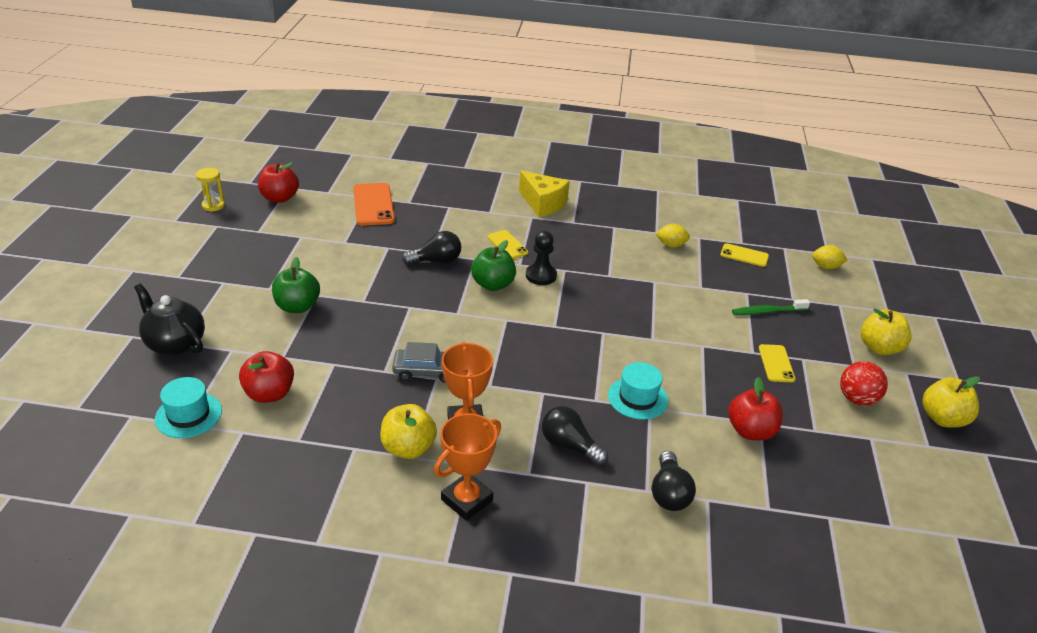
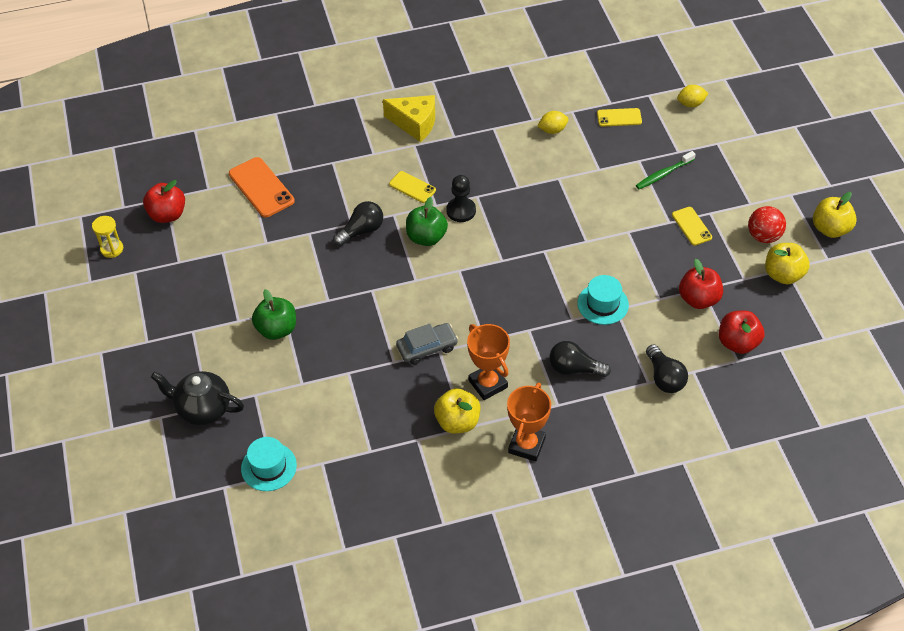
camera: 20 degrees left, 15 degrees up
red apple [239,351,294,403] -> red apple moved to [719,311,764,354]
yellow apple [861,309,912,355] -> yellow apple moved to [765,243,810,284]

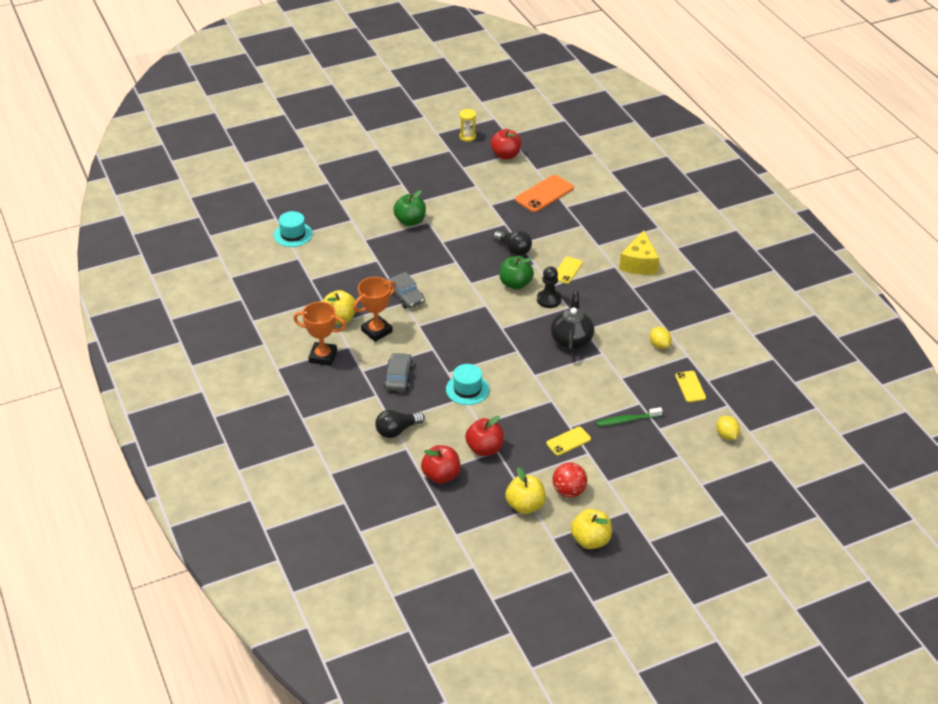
camera: 80 degrees right, 10 degrees down
black teapot [151,371,244,425] -> black teapot moved to [550,291,594,355]
black light bulb [549,341,611,377] -> grey car [384,353,413,391]
green toothbrush [636,151,696,189] -> green toothbrush turned 60 degrees counterclockwise [596,407,663,426]

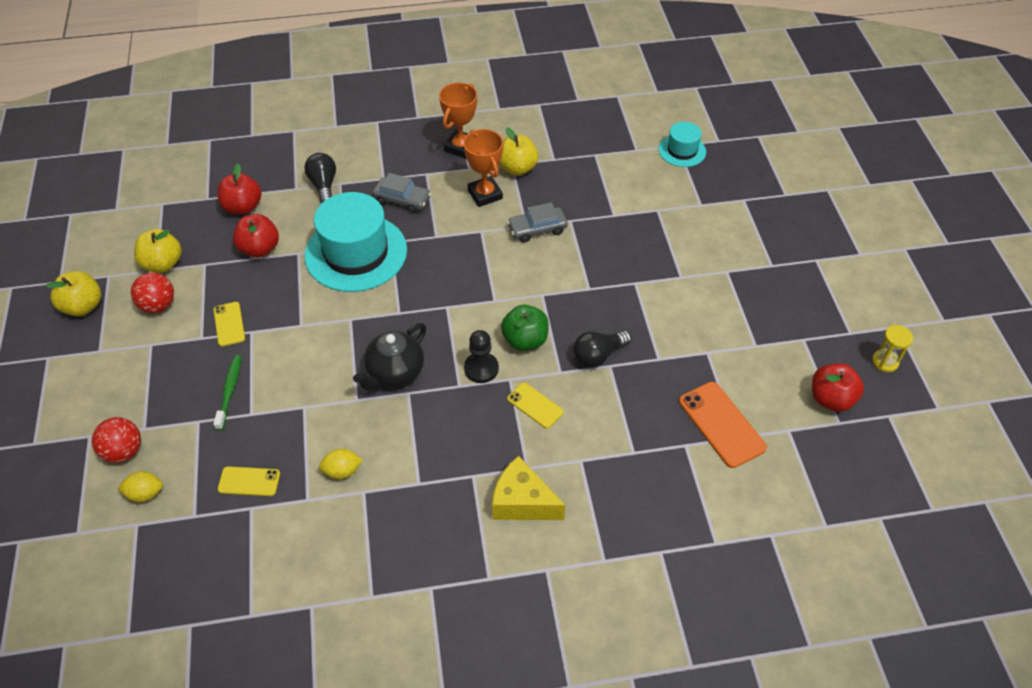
camera: 105 degrees right, 10 degrees up
green apple [393,190,426,226] -> none
turquoise hat [446,364,490,405] -> turquoise hat [305,192,407,292], size x1.97
black teapot [550,291,594,355] -> black teapot turned 105 degrees clockwise [353,323,426,391]
none -> red ball [92,417,141,463]

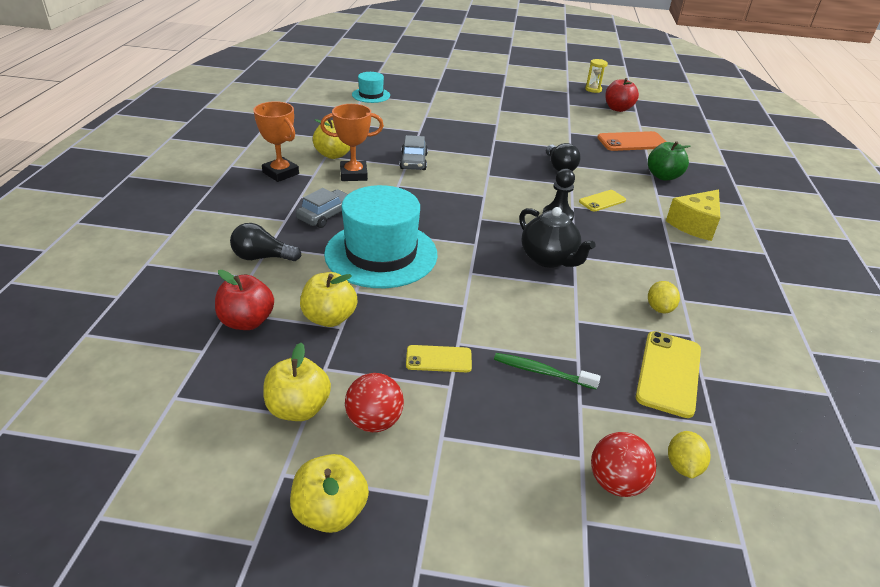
camera: 75 degrees left, 15 degrees down
yellow phone [218,466,280,496] -> yellow phone [636,331,701,418], size x1.67
red apple [233,214,279,257] -> yellow apple [300,272,357,327]
green apple [501,305,549,351] -> green apple moved to [648,141,691,180]

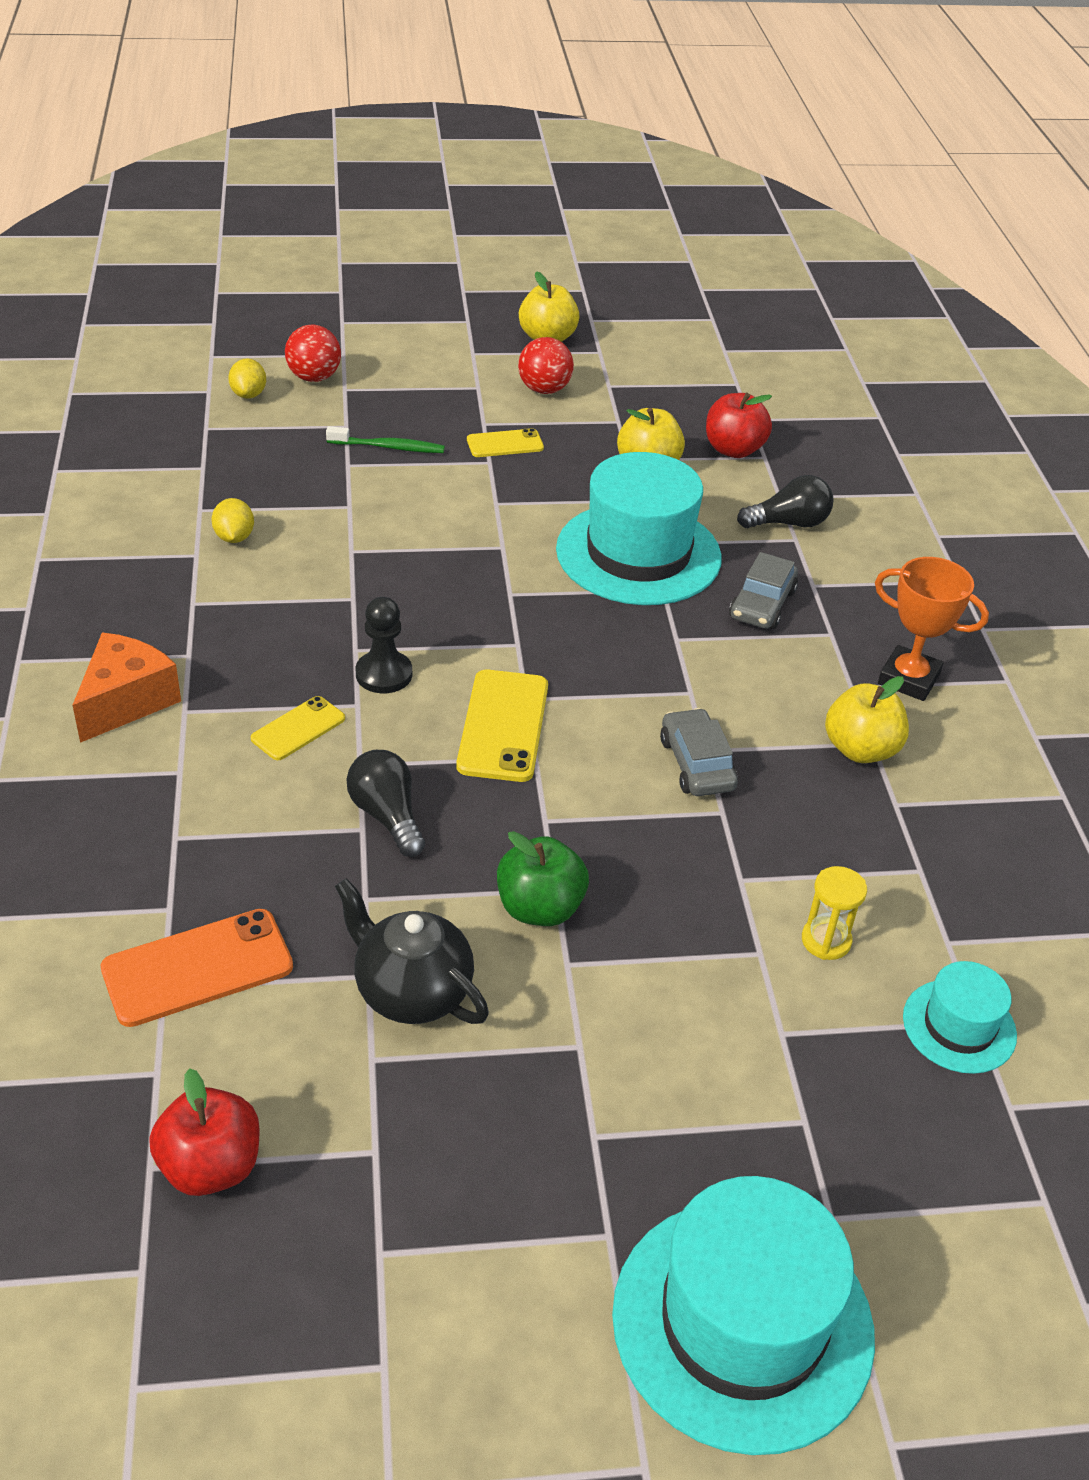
camera: 165 degrees right, 5 degrees up
yellow apple [263,343,331,421] -> none
orange trophy [320,104,384,181] -> none
black teapot [519,207,596,268] -> black teapot moved to [335,878,489,1024]
yellow hourglass [585,59,608,93] -> yellow hourglass moved to [802,866,867,960]
yellow phone [636,331,701,418] -> yellow phone moved to [456,670,548,782]
green apple [648,141,691,180] -> green apple moved to [497,831,589,926]
yellow cheese [666,189,720,241] -> orange cheese [72,633,181,743]
none -> turquoise hat [612,1176,875,1455]

